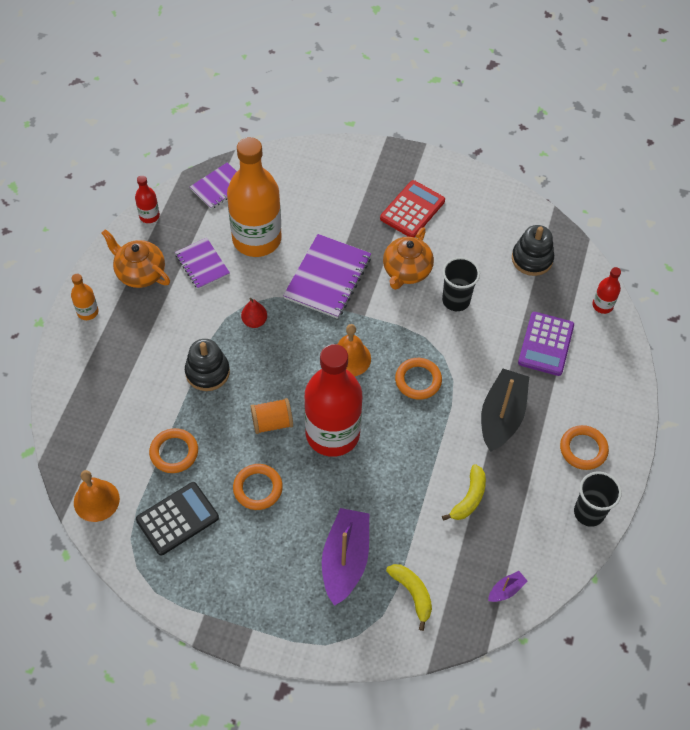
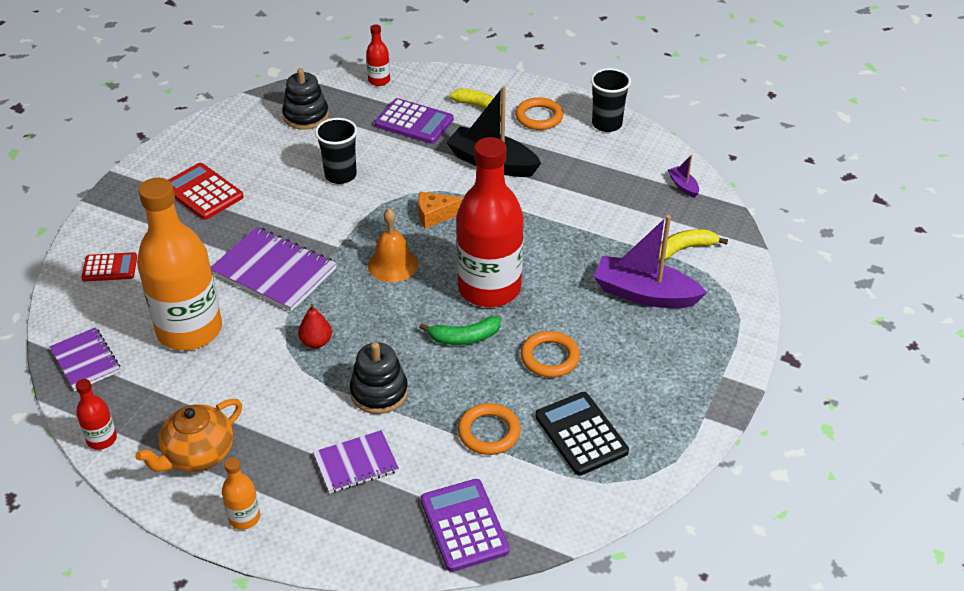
camera: 80 degrees left, 15 degrees down
orange bell [74,470,120,522] -> none
purple notebook [175,238,230,289] -> purple notebook moved to [313,430,399,494]
orange spool [251,398,293,434] -> green banana [419,316,501,345]
orange teapot [383,227,434,290] -> none
orange ring [395,358,442,400] -> orange cheese [418,192,463,229]
yellow banana [442,464,486,521] -> yellow banana moved to [450,88,501,122]
none -> red calculator [81,252,137,281]
none -> purple calculator [421,479,510,572]

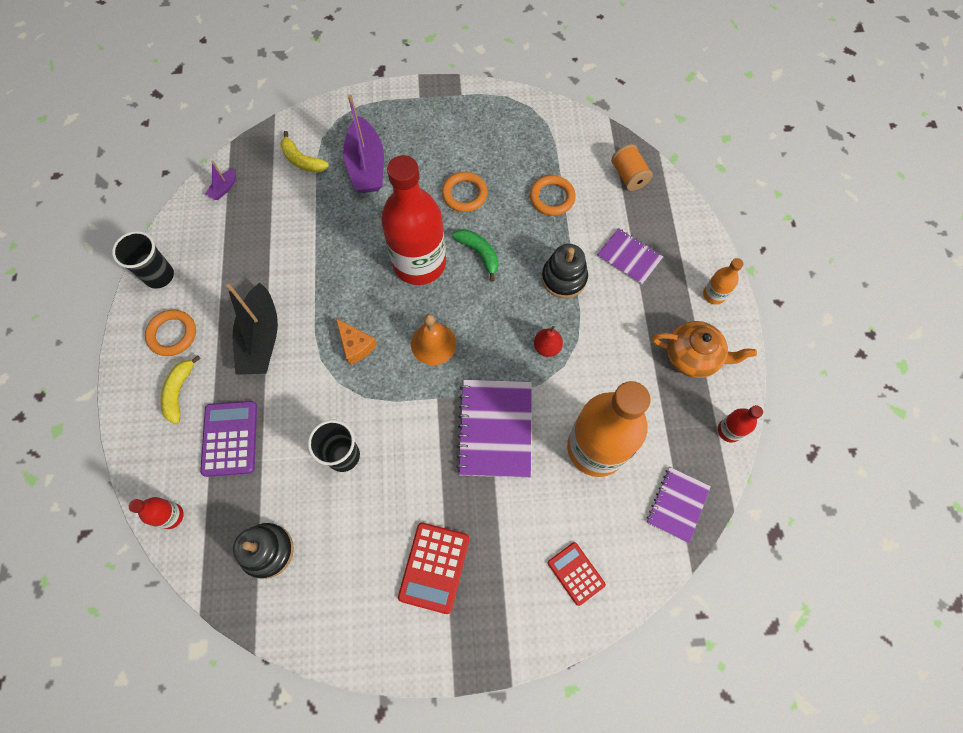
camera: 120 degrees left, 25 degrees up
purple calculator [421,479,510,572] -> orange spool [611,144,653,191]
black calculator [535,392,629,476] -> none

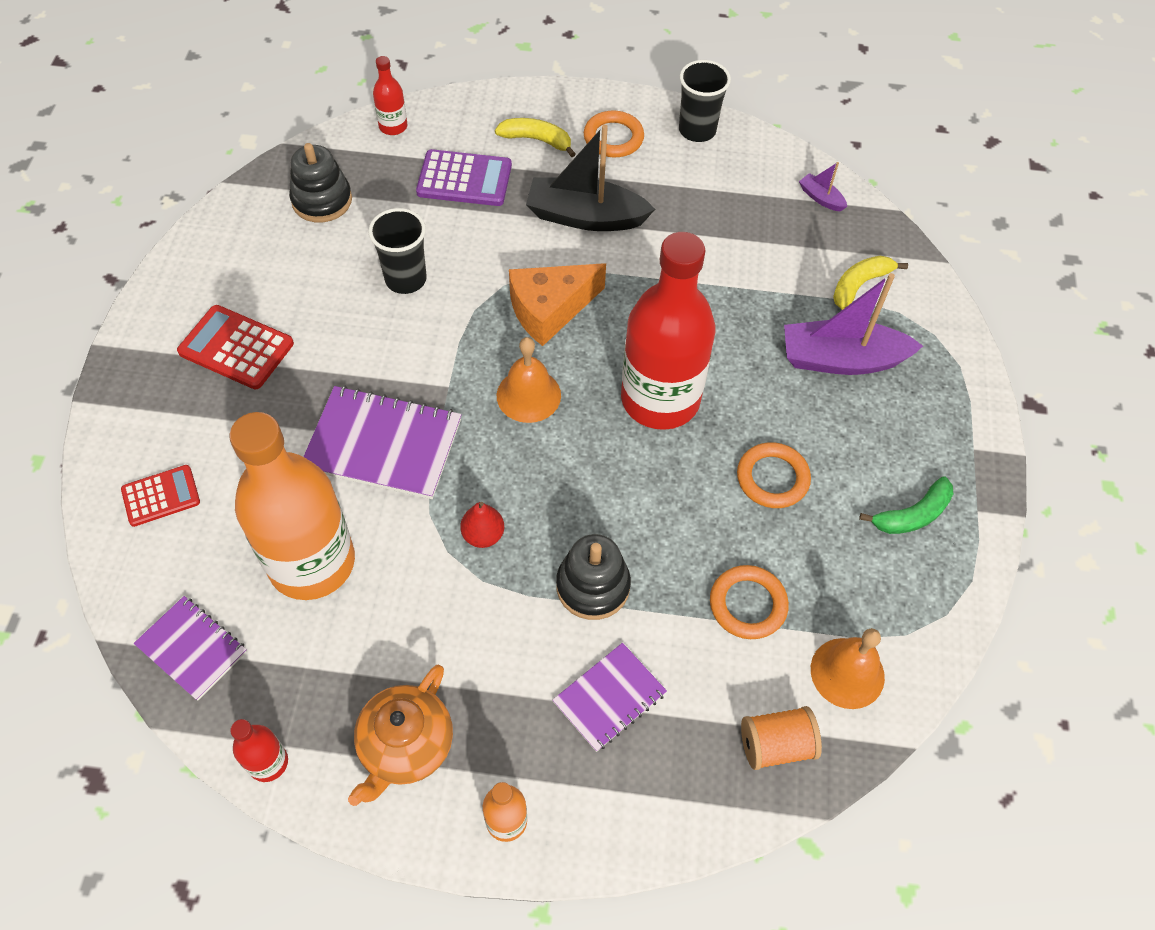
camera: 100 degrees right, 10 degrees down
orange cheese [336,319,377,365] -> orange cheese [509,263,606,346], size x1.60
green banana [452,229,499,282] -> green banana moved to [859,476,953,534]
none -> orange bell [811,628,885,709]

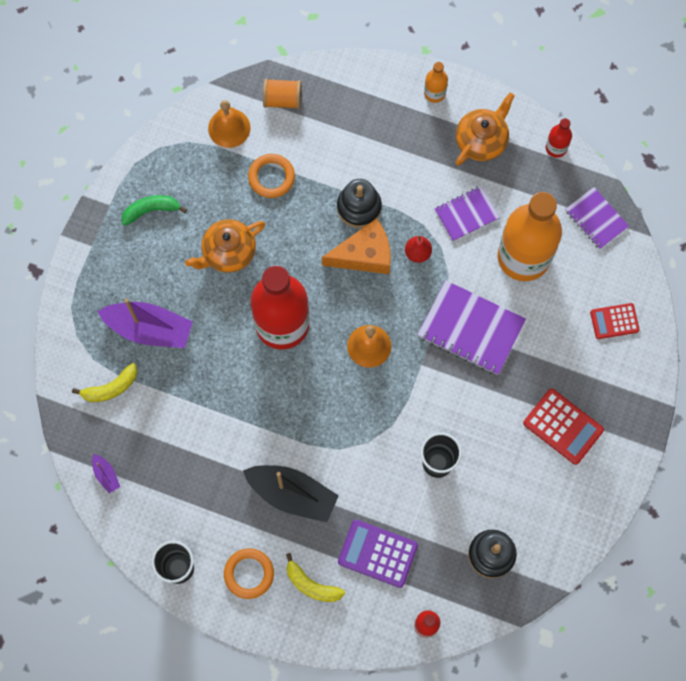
camera: 165 degrees left, 15 degrees up
orange cheese [509,263,606,346] -> orange cheese moved to [322,218,391,274]
purple notebook [553,643,667,752] -> purple notebook moved to [435,186,500,241]
orange ring [737,442,811,508] -> orange teapot [185,219,265,273]

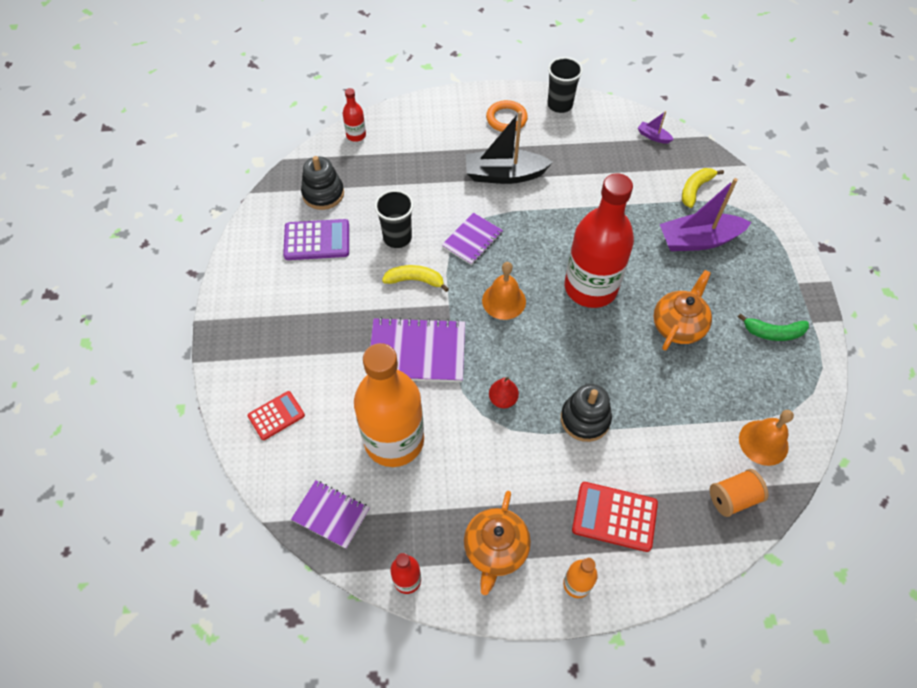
camera: 155 degrees right, 15 degrees down
green banana [121,195,187,226] -> green banana turned 45 degrees clockwise [738,313,809,341]
orange ring [248,154,295,198] -> none
yellow banana [286,553,345,602] -> yellow banana moved to [382,265,449,292]
orange cheese [322,218,391,274] -> none
purple calculator [338,520,418,588] -> purple calculator moved to [283,219,349,260]
purple notebook [435,186,500,241] -> purple notebook moved to [442,213,503,265]
red calculator [523,389,604,465] -> red calculator moved to [572,482,658,552]

